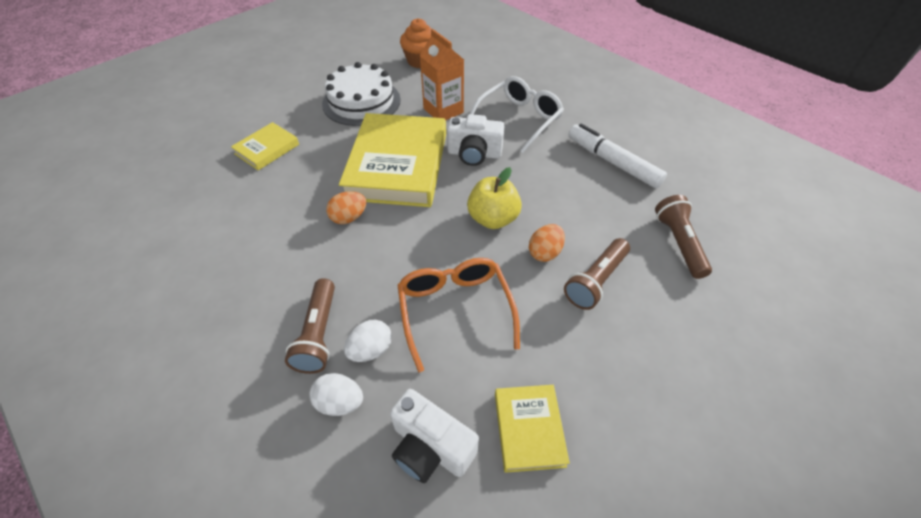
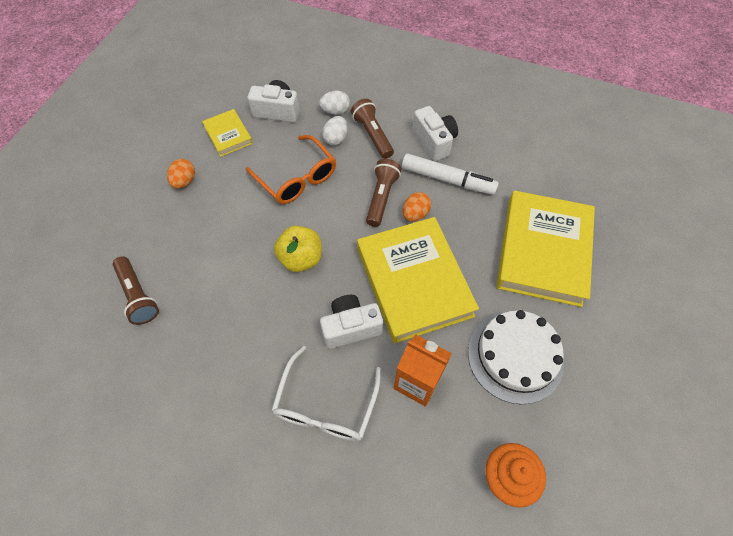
camera: 155 degrees right, 10 degrees up
yellow book [231,122,299,170] -> yellow book [496,190,595,307], size x2.09
orange egg [529,224,565,262] -> orange egg moved to [167,159,195,189]
brown flashlight [564,238,630,310] -> brown flashlight moved to [366,159,401,227]
white marker [568,124,667,188] -> white marker moved to [402,154,499,195]
none -> white camera [412,106,458,161]

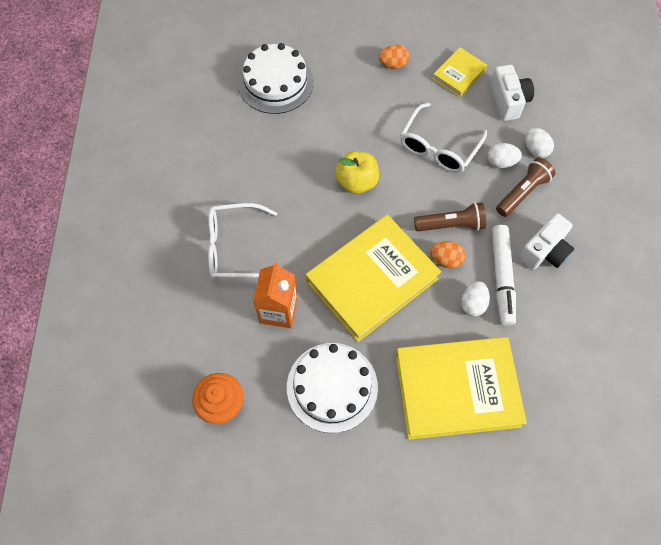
camera: 70 degrees right, 5 degrees up
brown flashlight [113,256,159,325] -> white cake [238,43,313,114]
orange glasses [246,135,336,204] -> white glasses [400,103,487,173]
white camera [320,295,383,349] -> none
none -> white egg [461,281,490,317]

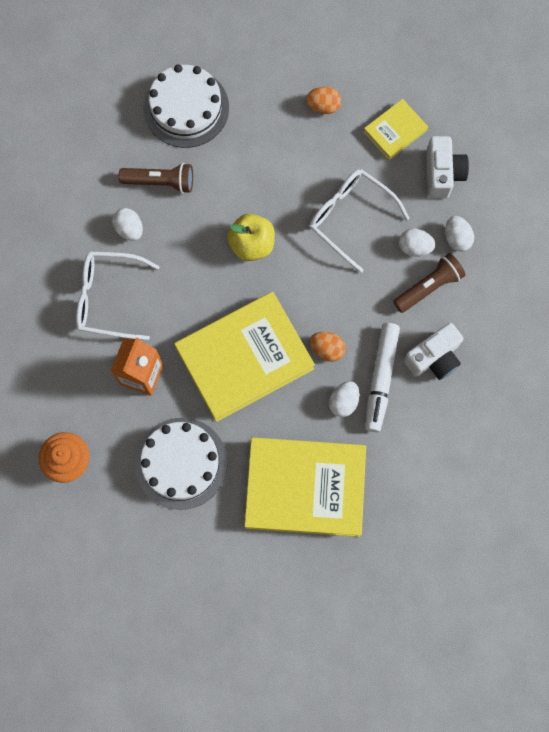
camera: 10 degrees right, 10 degrees up
white glasses [400,103,487,173] -> white glasses turned 90 degrees clockwise [309,169,410,273]
brown flashlight [414,202,486,231] -> brown flashlight moved to [119,163,193,193]
none -> white egg [112,208,143,241]

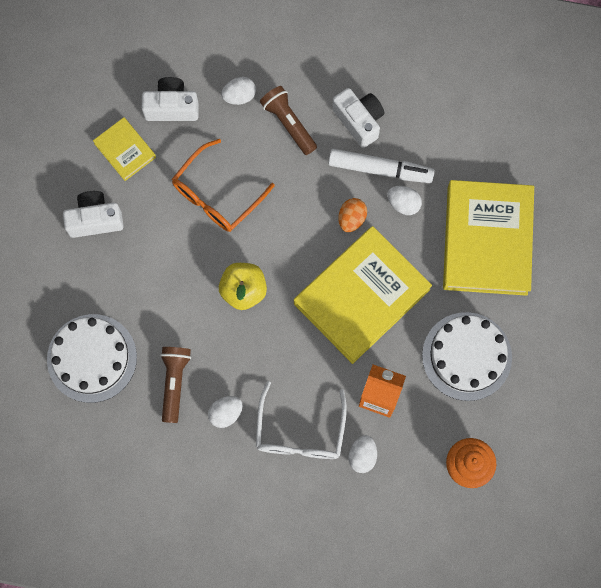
camera: 90 degrees left, 0 degrees up
yellow book [174,292,315,422] -> yellow book turned 75 degrees clockwise [294,226,432,364]
orange egg [306,87,341,114] -> white camera [63,191,124,238]
white glasses [309,169,410,273] -> orange glasses [172,139,275,232]
white egg [399,229,436,257] -> white egg moved to [349,435,377,473]

